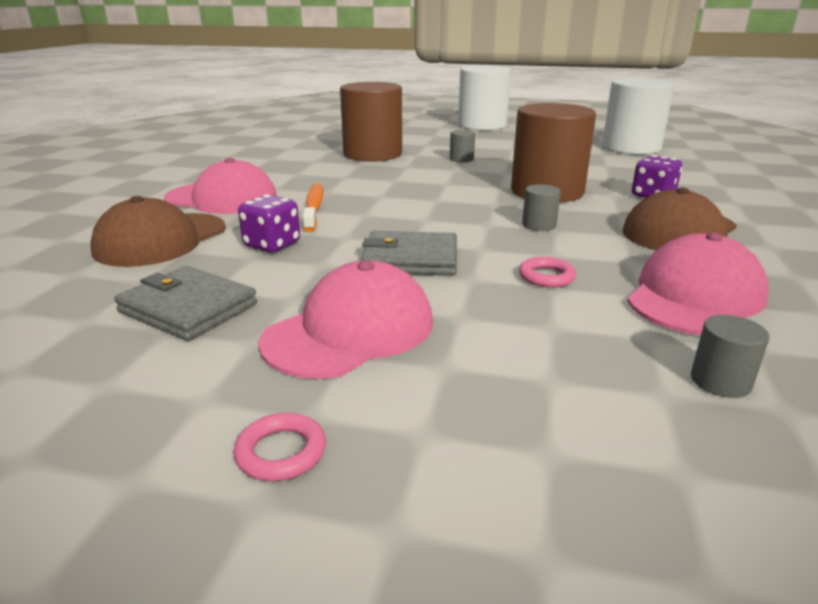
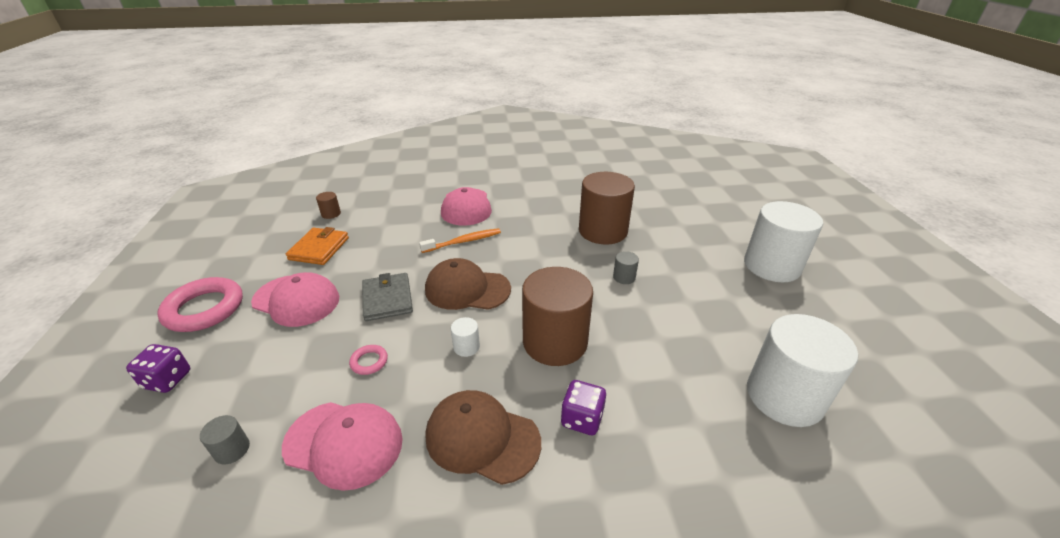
camera: 70 degrees right, 10 degrees up
brown cap [90,196,226,267] -> brown cap moved to [425,258,511,310]
grey wallet [114,266,257,341] -> orange wallet [286,227,349,265]
pink ring [233,413,326,481] -> pink ring [157,277,243,332], size x2.24
purple dice [238,195,300,252] -> purple dice moved to [126,344,190,393]
grey cylinder [522,184,561,231] -> white cylinder [451,317,480,357]
none -> brown cylinder [316,192,341,219]

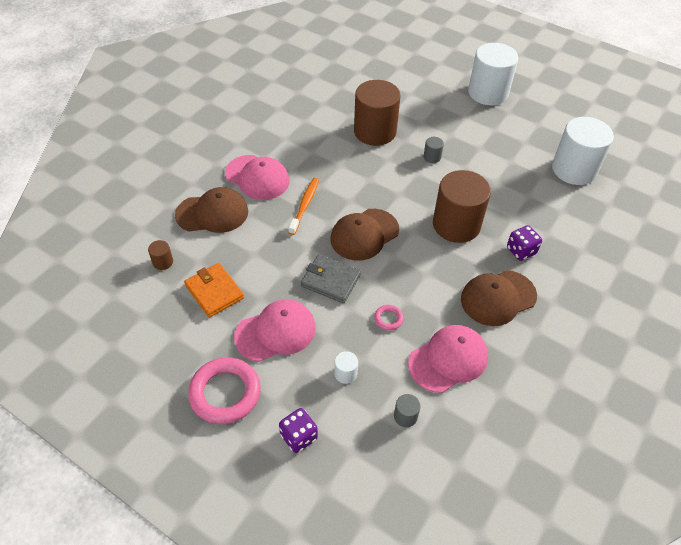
camera: 50 degrees left, 15 degrees up
white cylinder [451,317,480,357] -> white cylinder moved to [334,351,358,384]
none -> brown cap [175,187,248,233]

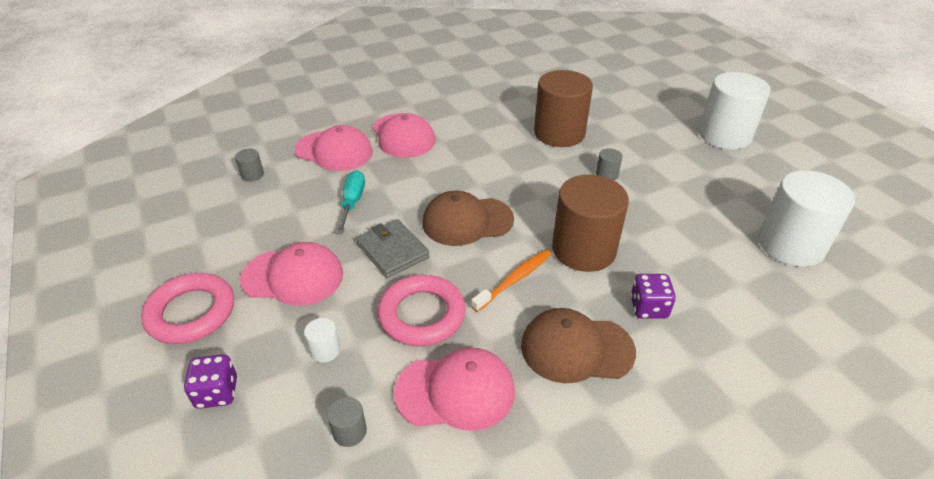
camera: 30 degrees right, 10 degrees down
brown cylinder [148,240,173,270] -> grey cylinder [235,149,264,182]
brown cap [175,187,248,233] -> pink cap [294,125,373,171]
orange wallet [184,263,244,317] -> none
orange toothbrush [289,178,319,235] -> orange toothbrush moved to [471,249,552,312]
pink ring [374,305,404,331] -> pink ring [378,275,466,346], size x2.24
none -> turquoise screwdriver [336,170,365,234]

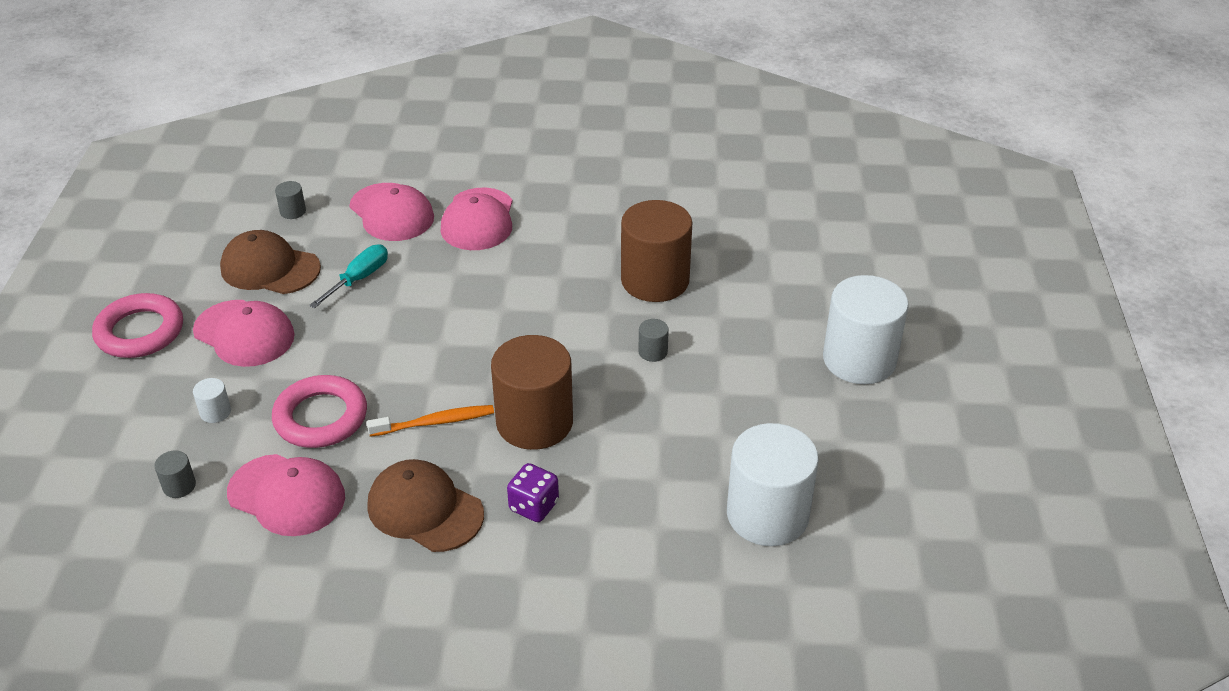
camera: 30 degrees right, 0 degrees up
purple dice [184,354,237,409] -> none
grey wallet [356,219,430,278] -> none
brown cap [423,191,514,246] -> brown cap moved to [220,230,321,294]

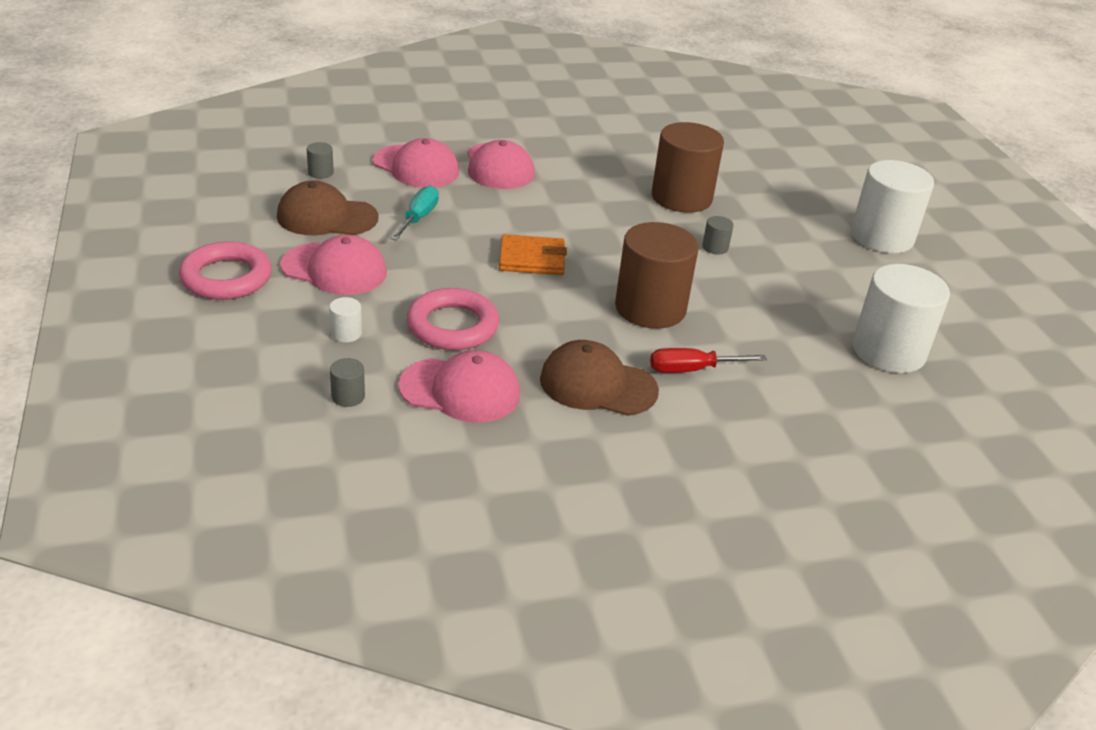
camera: 20 degrees left, 5 degrees down
orange toothbrush [367,405,494,437] -> none
purple dice [507,463,559,522] -> red screwdriver [650,348,767,373]
none -> orange wallet [499,234,567,275]

